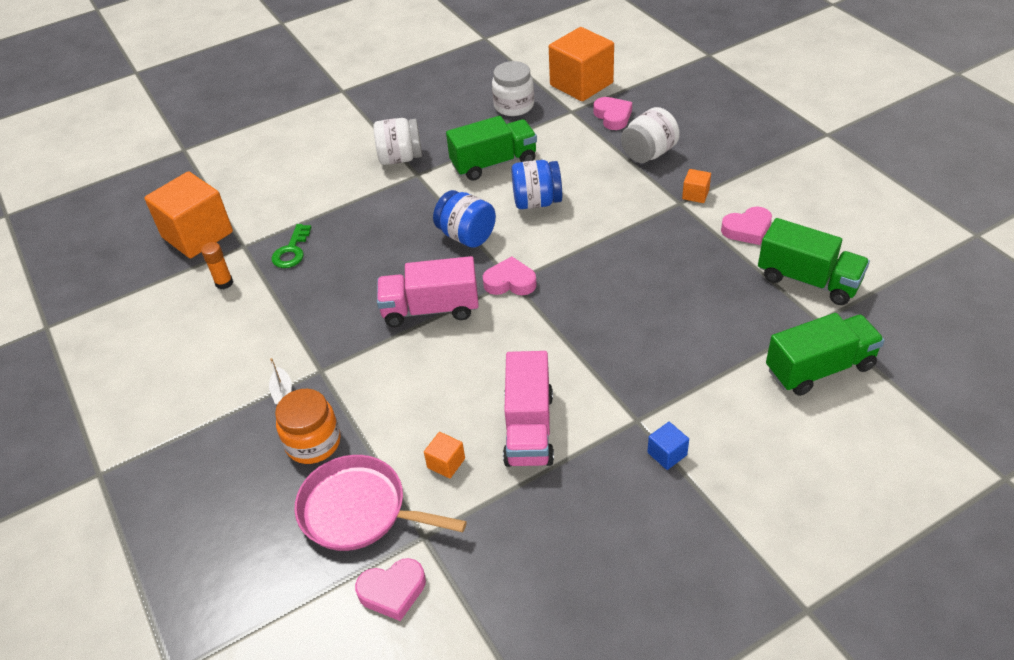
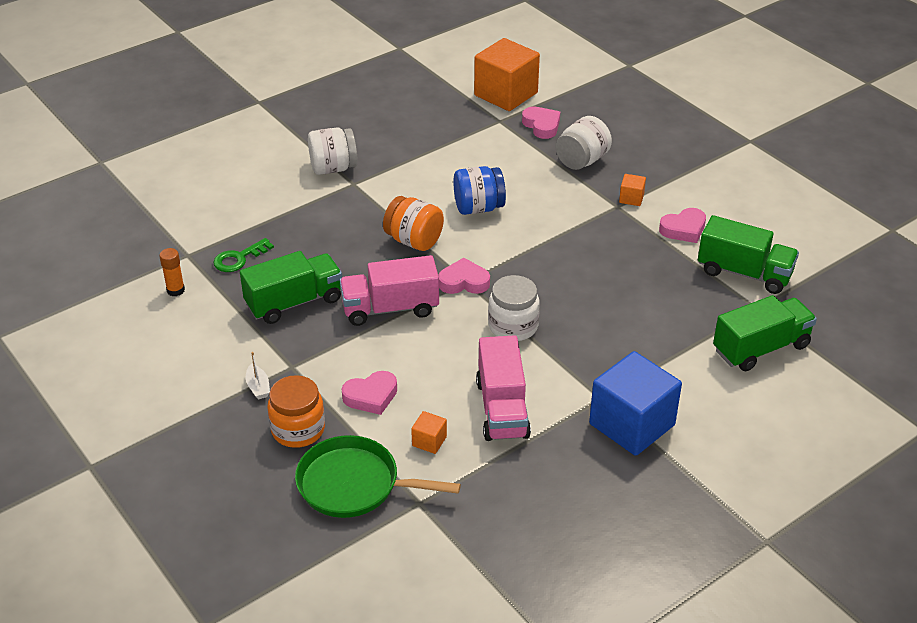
camera: 10 degrees left, 5 degrees down
orange cube [144,171,233,258] -> none
green key [271,224,312,268] -> green key turned 45 degrees clockwise [213,238,274,272]
pink pan [294,455,467,551] -> green pan [295,435,461,518]
pink heart [355,558,426,621] -> pink heart moved to [342,371,397,415]
blue jar [433,190,496,248] -> orange jar [383,196,444,251]
green truck [446,116,537,181] -> green truck moved to [240,251,342,324]
white jar [492,61,534,116] -> white jar moved to [488,275,540,341]
blue cube [647,422,689,470] -> blue cube [589,351,682,456], size x2.38

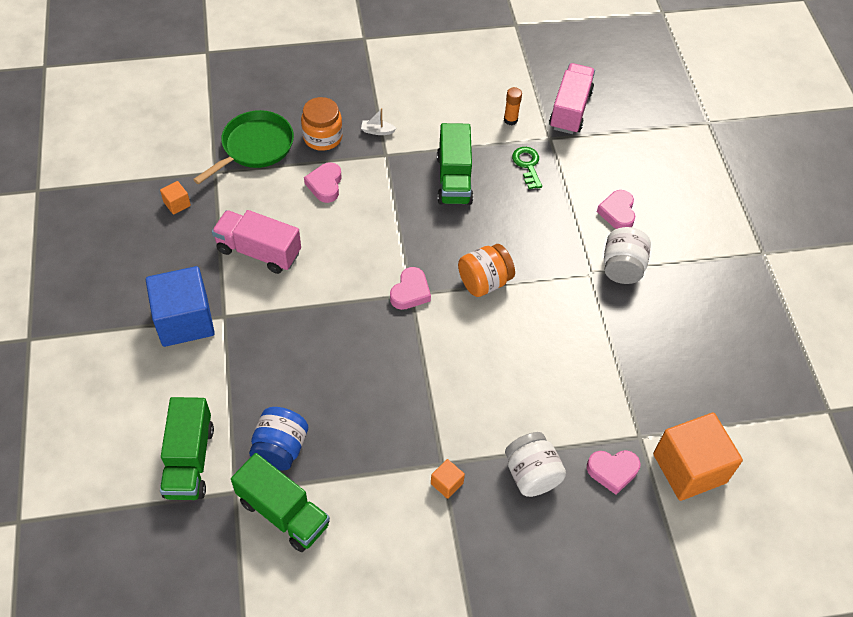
camera: 115 degrees right, 15 degrees up
pink truck [340,255,439,326] -> pink truck moved to [549,63,595,134]
orange cube [411,411,447,454] -> orange cube moved to [160,181,191,215]
blue jar [453,166,506,215] -> blue jar moved to [249,407,308,471]
white jar [488,275,540,341] -> none
pink heart [659,208,706,243] -> pink heart moved to [597,190,635,229]
green truck [698,215,799,294] -> green truck turned 105 degrees counterclockwise [231,453,330,552]

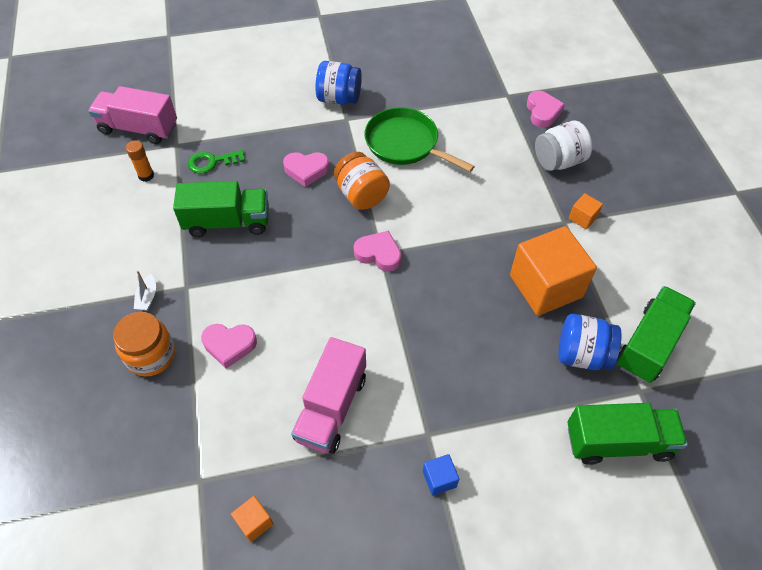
camera: 90 degrees left, 0 degrees up
blue cube [146,266,215,347] -> blue cube [423,454,459,496], size x0.42
green pan [193,110,294,184] -> green pan moved to [364,107,475,172]
pink heart [597,190,635,229] -> pink heart moved to [283,152,329,187]
white jar [604,227,651,284] -> blue jar [316,61,362,105]
orange cube [653,413,743,501] -> orange cube moved to [510,226,597,316]

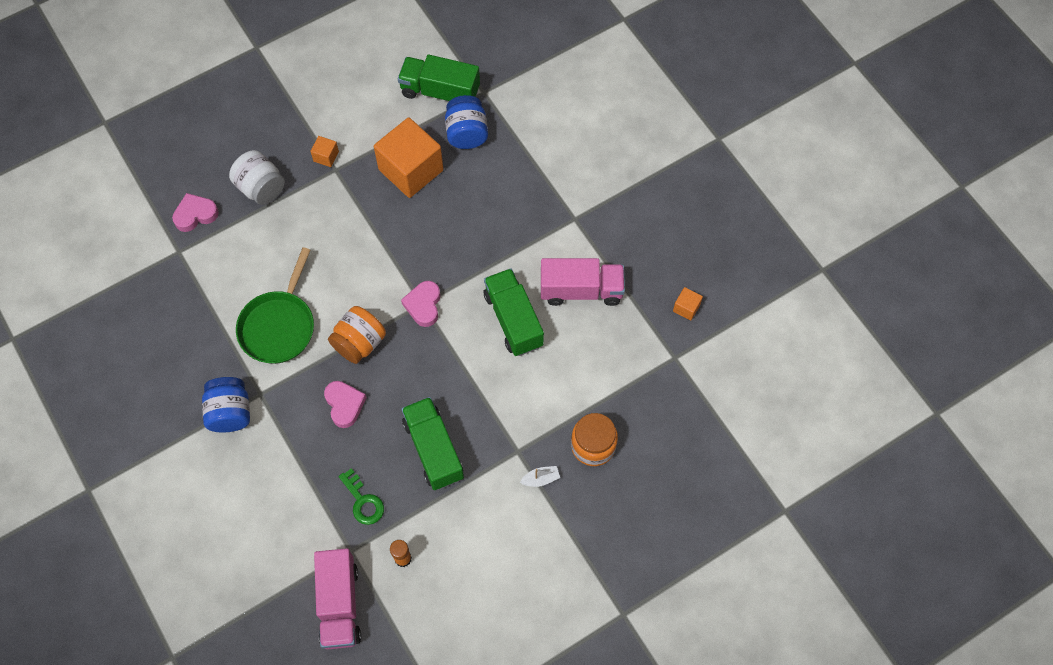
camera: 110 degrees left, 10 degrees up
pink heart [201,324,257,368] -> none
blue cube [423,454,459,496] -> none
green truck [567,403,688,465] -> green truck moved to [484,268,544,356]

